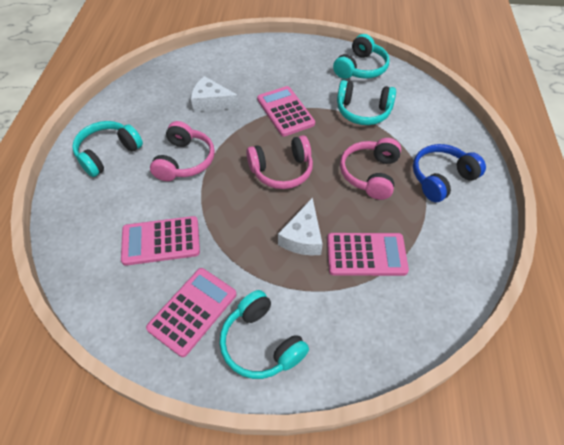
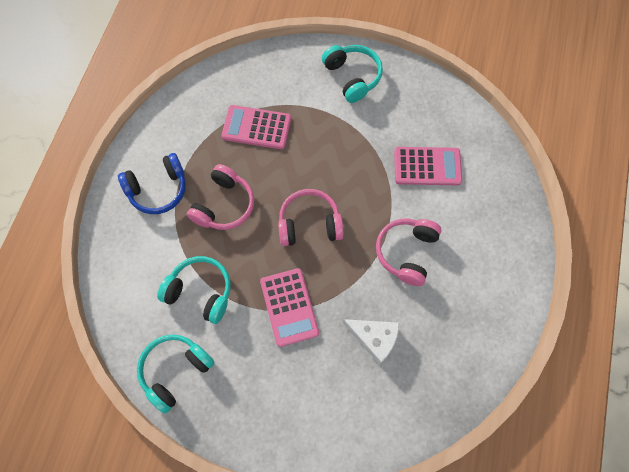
camera: 170 degrees left, 15 degrees up
turquoise headphones [72,121,143,177] -> none
pink calculator [146,268,237,357] -> none
white cheese [278,197,323,255] -> none

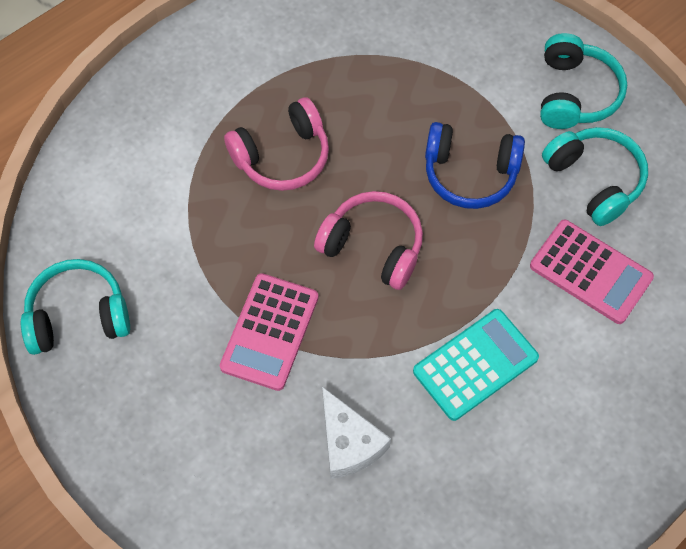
camera: 35 degrees right, 5 degrees down
blue headphones [118,153,186,214] -> blue headphones moved to [425,122,525,209]
turquoise headphones [157,256,231,324] -> turquoise headphones moved to [542,127,648,226]
pink calculator [221,105,291,149] -> none
pink headphones [376,218,441,286] -> turquoise calculator [413,309,539,421]

